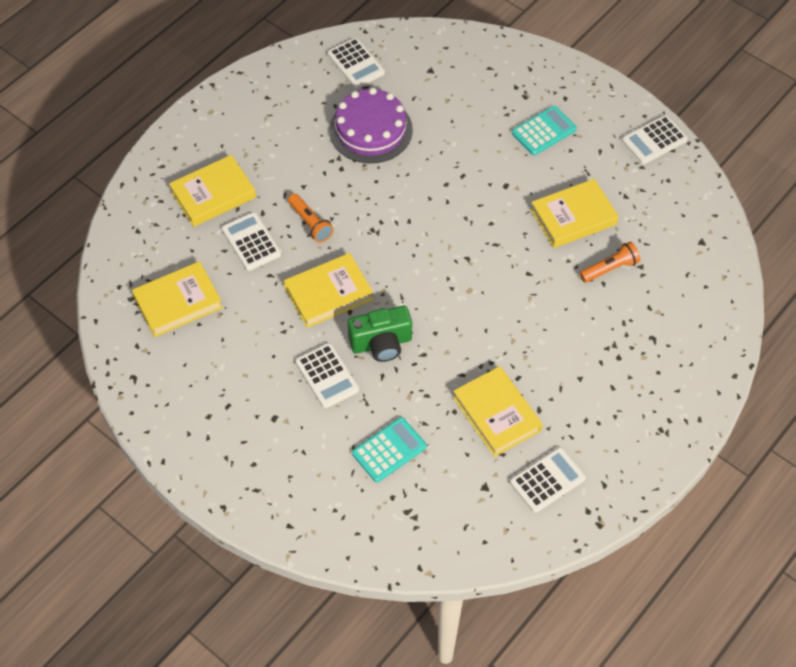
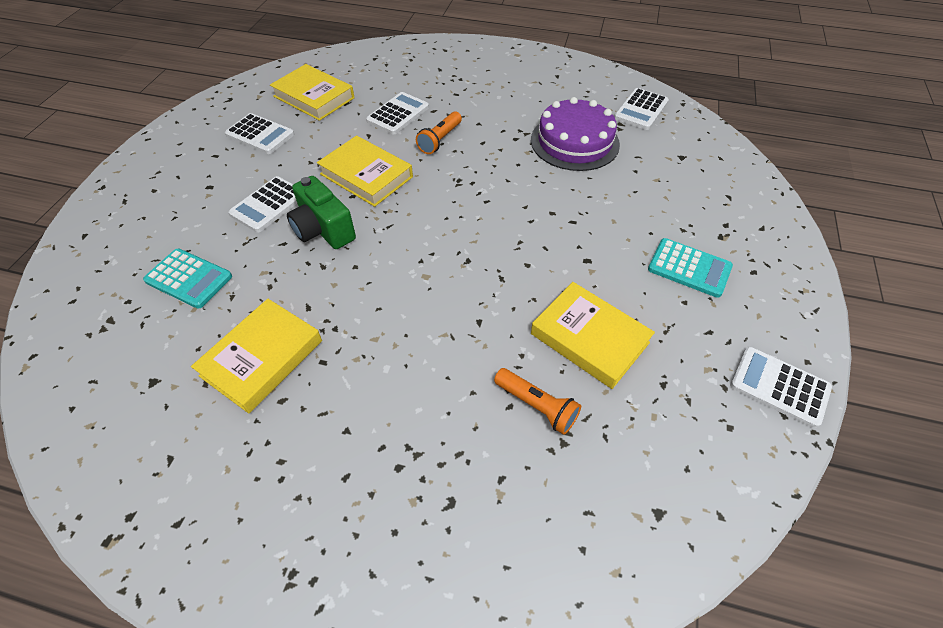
camera: 65 degrees right, 5 degrees down
yellow book [169,155,256,227] -> none
white calculator [510,447,586,513] -> white calculator moved to [225,113,294,154]

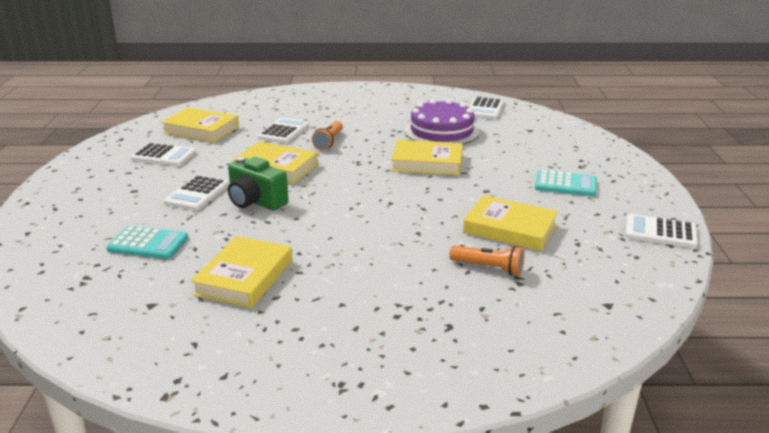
camera: 15 degrees left, 25 degrees down
none -> yellow book [391,140,463,176]

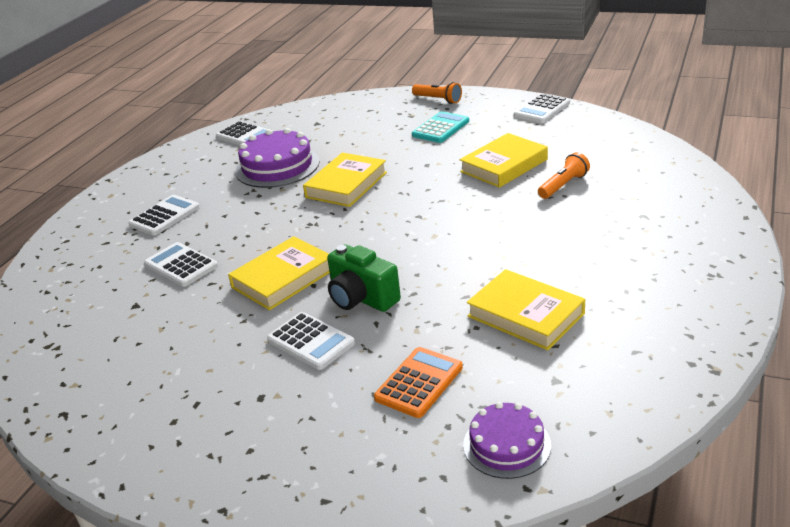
camera: 65 degrees left, 5 degrees up
turquoise calculator [107,226,188,259] -> orange calculator [374,347,463,418]
white calculator [131,143,196,166] -> white calculator moved to [128,195,200,236]
yellow book [161,108,239,143] -> none
green camera [228,157,289,210] -> green camera turned 75 degrees clockwise [327,244,401,312]
orange flashlight [312,121,343,150] -> orange flashlight moved to [412,82,462,104]
none -> purple cake [463,402,551,479]

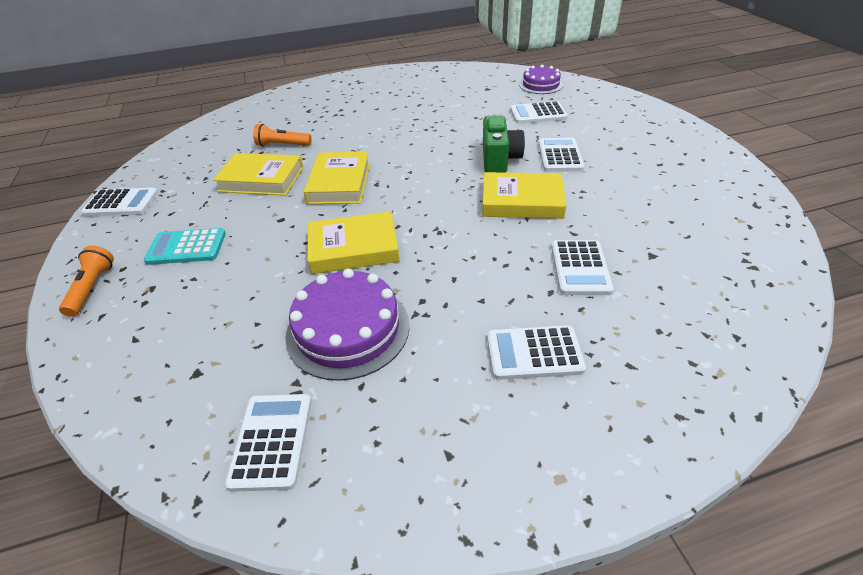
camera: 130 degrees left, 10 degrees up
orange calculator [374,347,463,418] -> white calculator [510,101,568,124]
yellow book [467,269,585,350] -> yellow book moved to [304,152,370,204]

